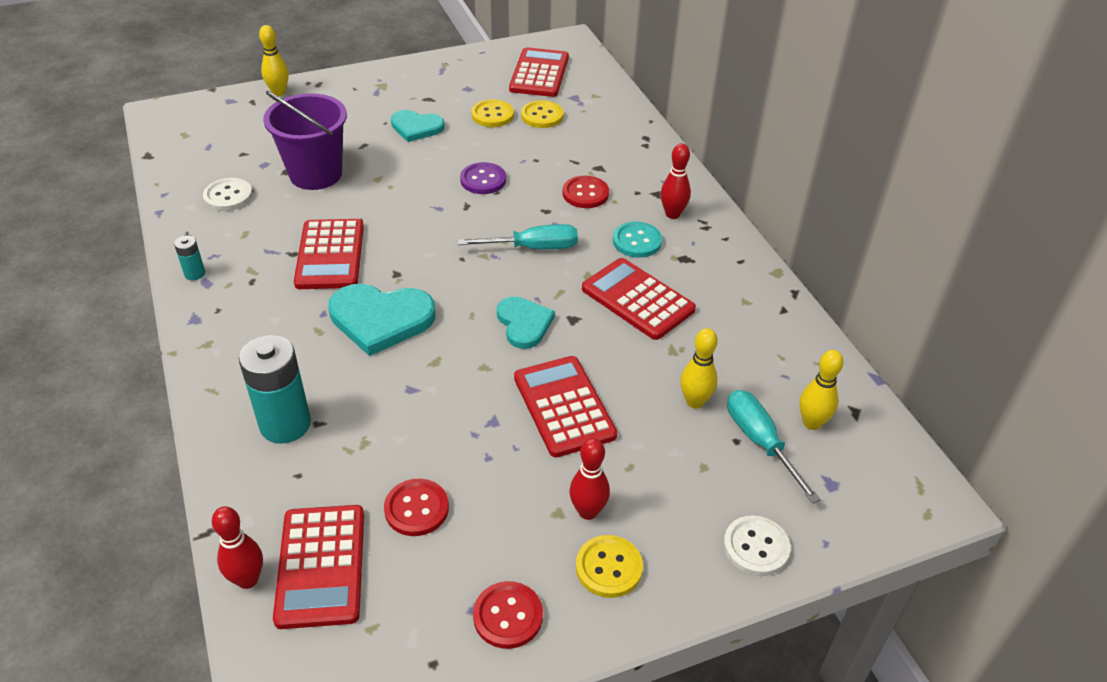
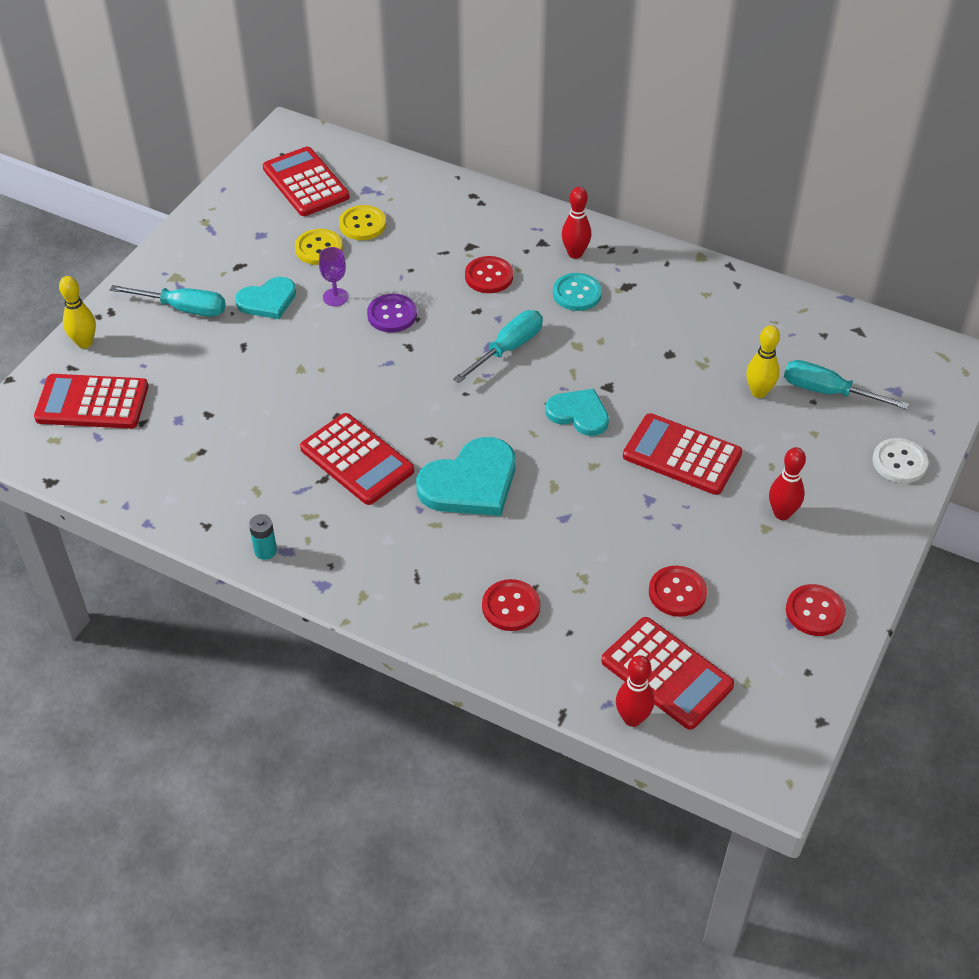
camera: 40 degrees left, 5 degrees up
white button [203,178,253,211] -> none
turquoise battery [239,335,311,443] -> red button [482,579,540,631]
purple bucket [263,91,347,190] -> none
yellow button [576,535,643,598] -> none
red calculator [582,258,696,340] -> red calculator moved to [34,374,149,429]
yellow bowling pin [800,350,843,430] -> none
none -> turquoise screwdriver [110,285,226,317]
none -> purple goblet [319,247,349,306]

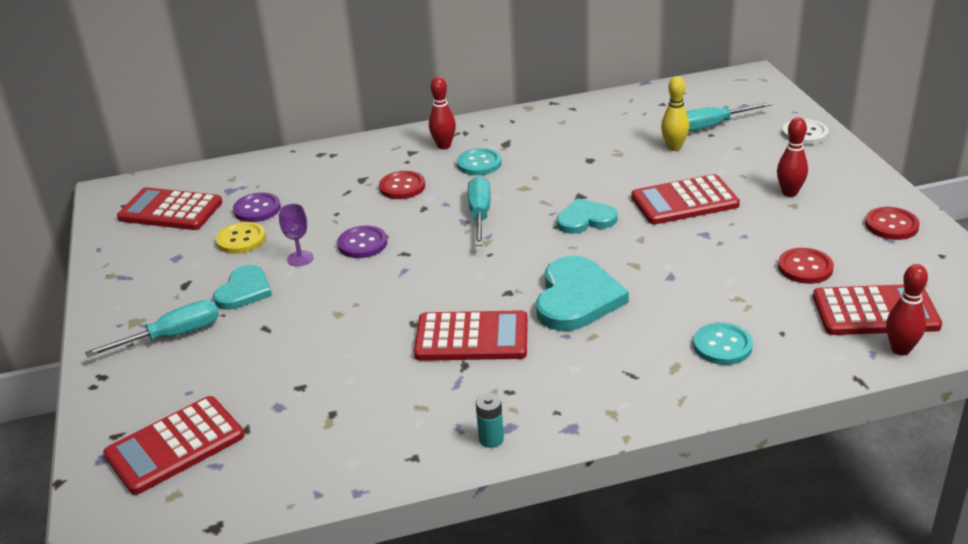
camera: 40 degrees left, 15 degrees down
yellow bowling pin [59,276,96,349] -> none
yellow button [339,205,386,240] -> purple button [233,193,281,222]
red button [482,579,540,631] -> turquoise button [693,323,753,365]

